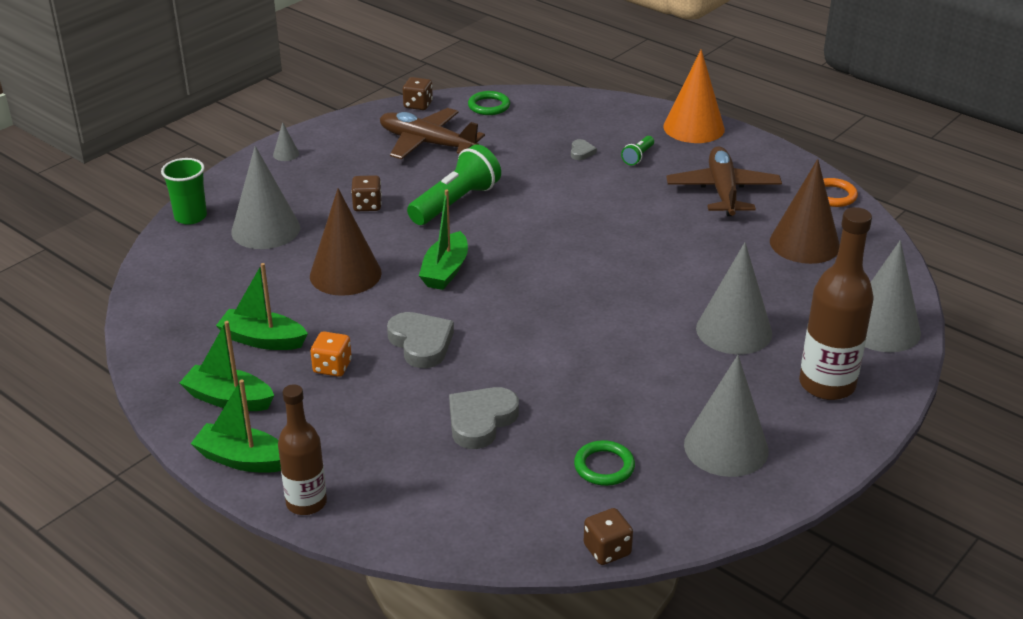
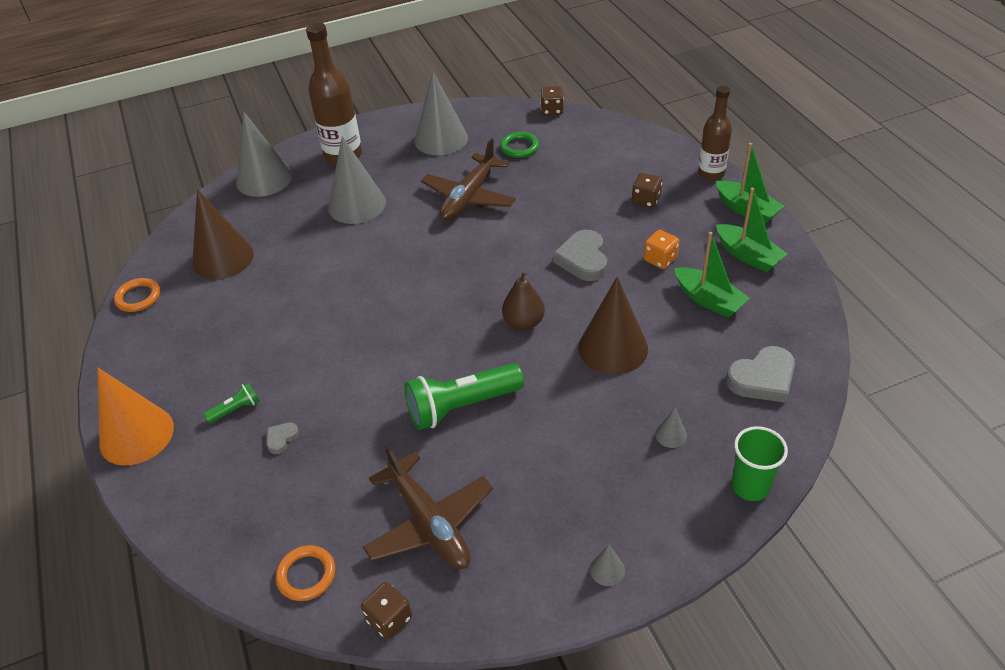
camera: 150 degrees left, 10 degrees up
grey cone [231,146,300,249] -> grey cone [655,408,687,448], size x0.41
brown dice [351,175,382,211] -> brown dice moved to [632,173,662,208]
green boat [419,190,468,290] -> brown pear [502,270,545,330]
grey heart [449,387,519,449] -> grey heart moved to [726,346,795,403]
green ring [468,91,510,115] -> orange ring [275,545,335,601]
brown plane [666,146,782,216] -> brown plane moved to [421,138,516,221]

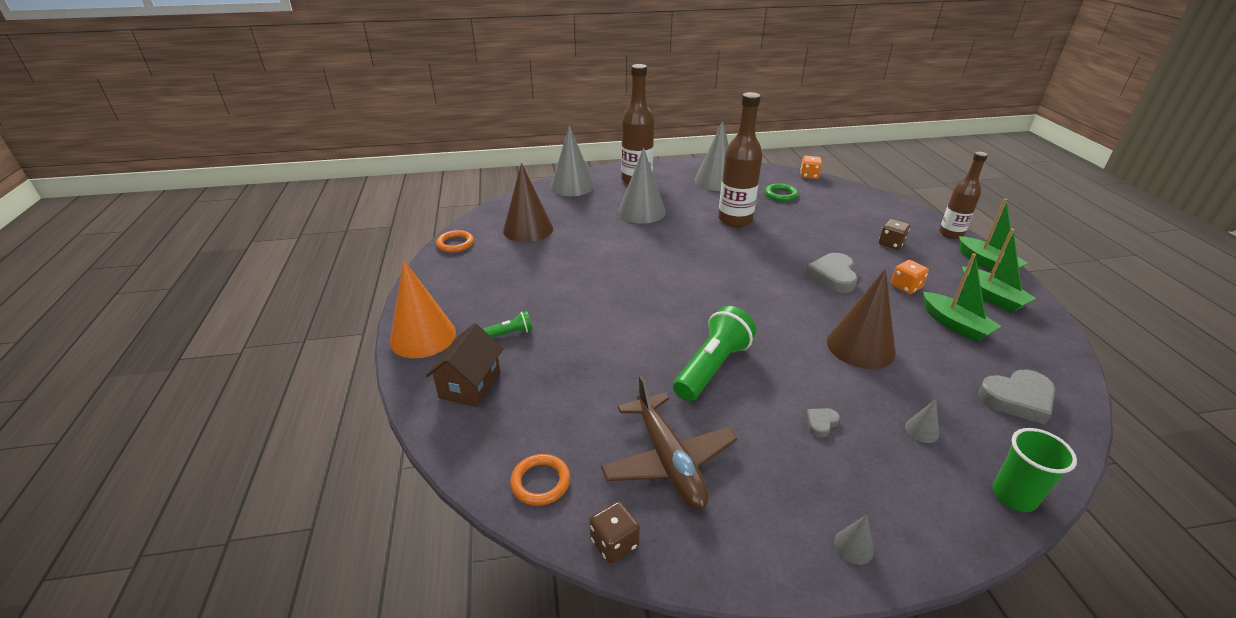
camera: 10 degrees right, 10 degrees down
grey heart [267,422,299,454] -> grey heart moved to [806,408,840,437]
green flashlight [405,363,524,430] -> green flashlight turned 135 degrees clockwise [673,306,756,401]
brown plane [421,138,516,221] -> brown bottle [718,92,762,227]
brown pear [502,270,545,330] -> none
brown dice [540,86,564,115] -> orange dice [800,156,822,179]
none -> brown house [426,323,503,407]

